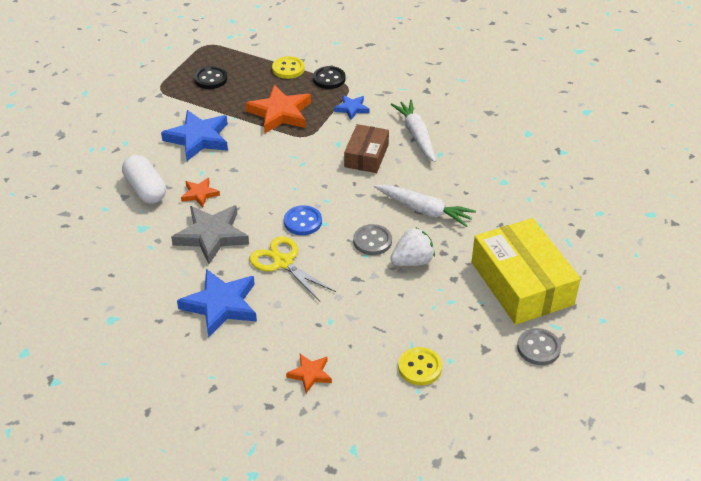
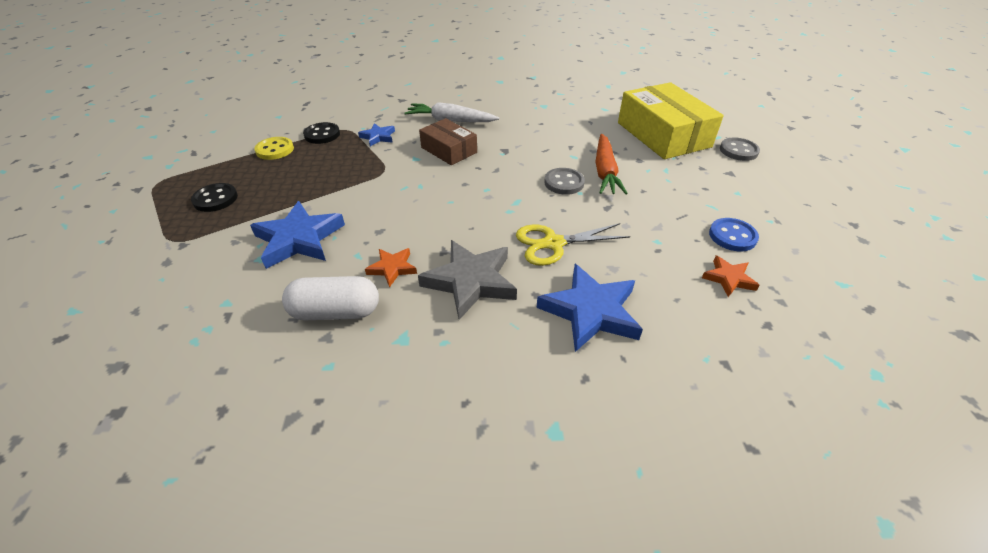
camera: 60 degrees left, 0 degrees up
orange star [245,85,311,134] -> none
blue button [284,205,322,235] -> blue button moved to [709,218,759,252]
white carrot [374,185,476,227] -> none
white strawberry [390,228,435,266] -> orange carrot [595,134,628,194]
yellow button [398,347,442,385] -> none
yellow box [472,218,581,325] -> yellow box turned 60 degrees clockwise [618,82,724,159]

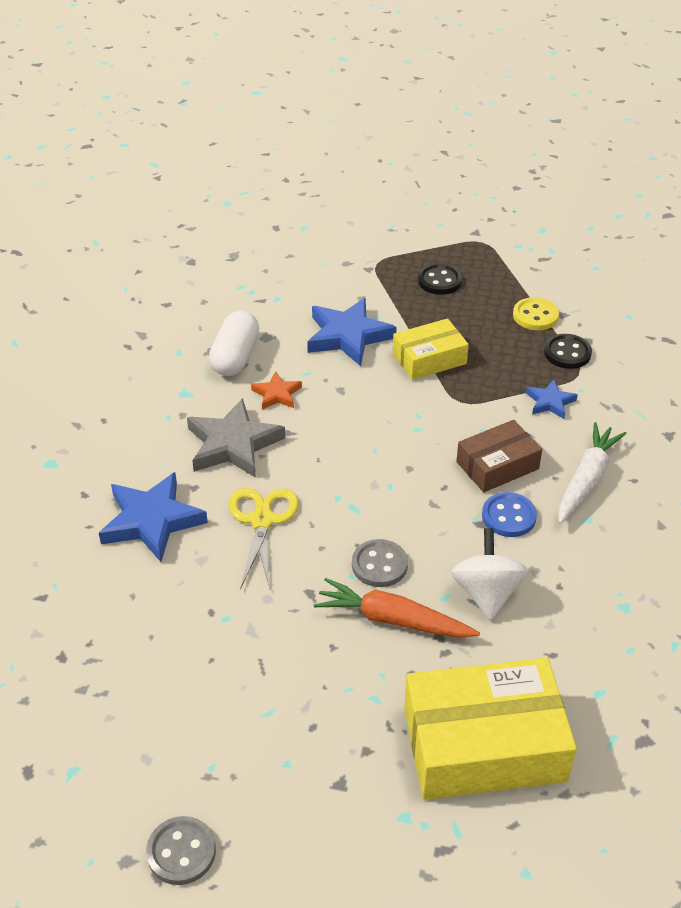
camera: 105 degrees right, 0 degrees up
orange star [702,255,760,297] -> none
blue button [709,218,759,252] -> blue button moved to [482,492,537,537]
grey button [720,137,760,161] -> grey button moved to [146,816,216,885]
none -> yellow box [393,318,469,380]
none -> white spinning top [451,528,528,621]

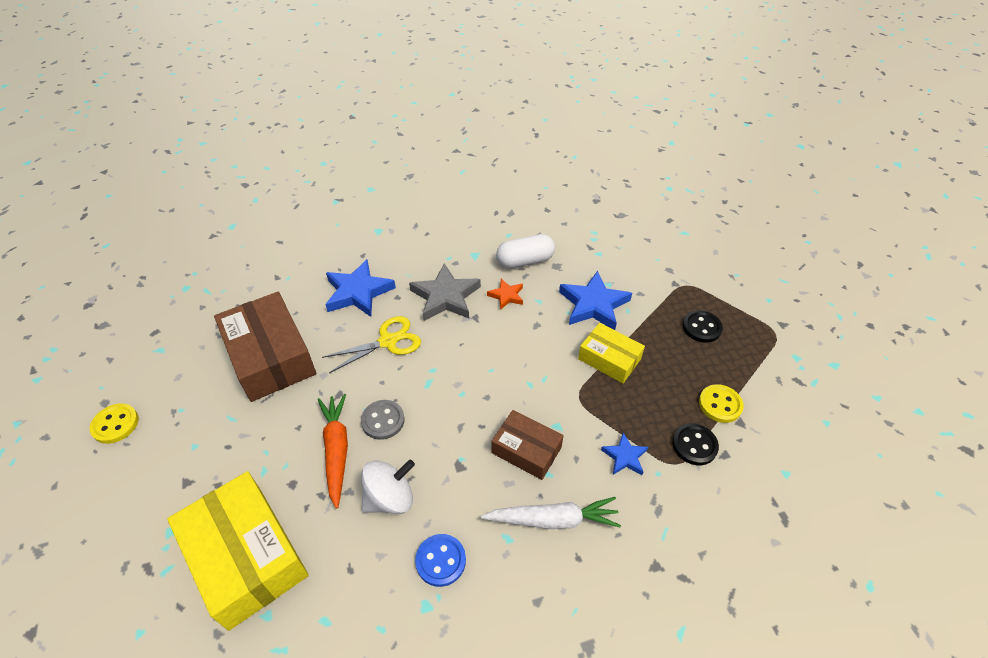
camera: 60 degrees right, 5 degrees up
grey button [146,816,216,885] -> yellow button [90,404,139,444]
blue button [482,492,537,537] -> blue button moved to [415,534,466,587]
none -> brown box [214,292,316,402]

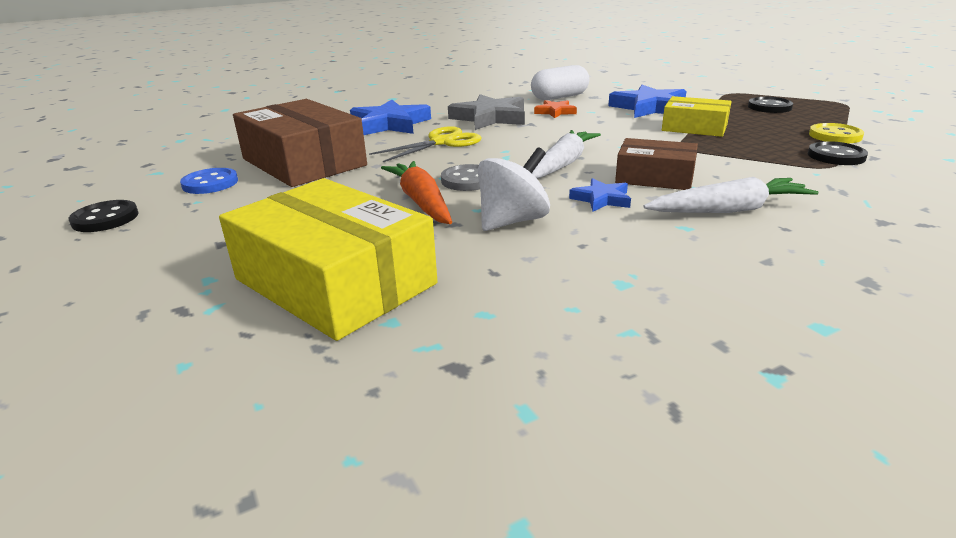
camera: 10 degrees left, 20 degrees down
yellow button [90,404,139,444] -> black button [68,200,139,232]
blue button [415,534,466,587] -> blue button moved to [180,168,238,194]
blue star [601,433,648,475] -> blue star moved to [569,178,631,212]
none -> white carrot [532,130,601,178]

